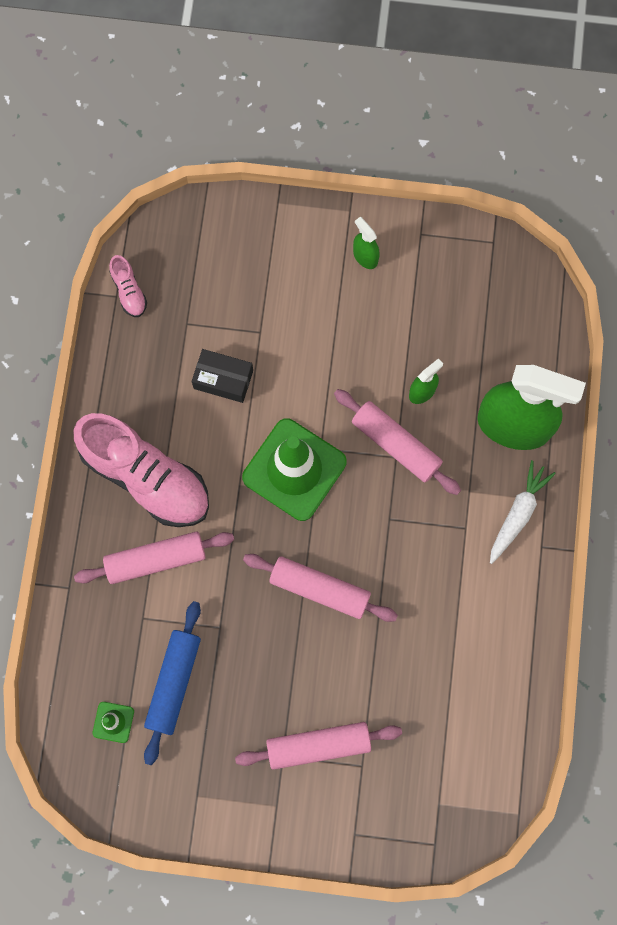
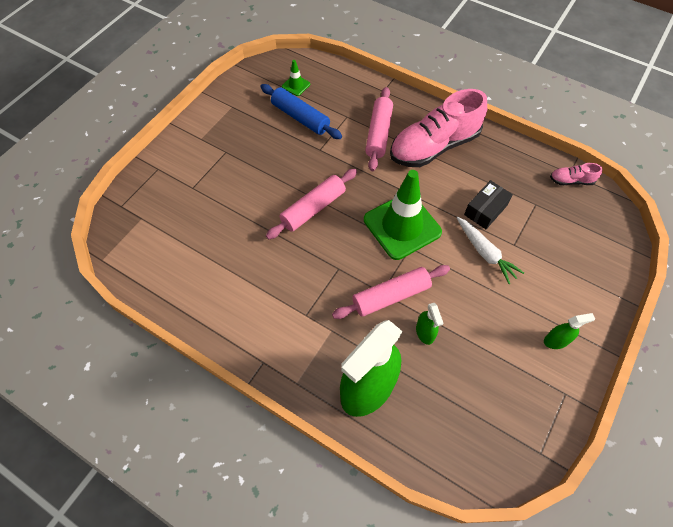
camera: 115 degrees right, 15 degrees down
pink rolling pin [235,722,402,770] -> none
white carrot [490,460,556,564] -> white carrot moved to [457,217,524,284]

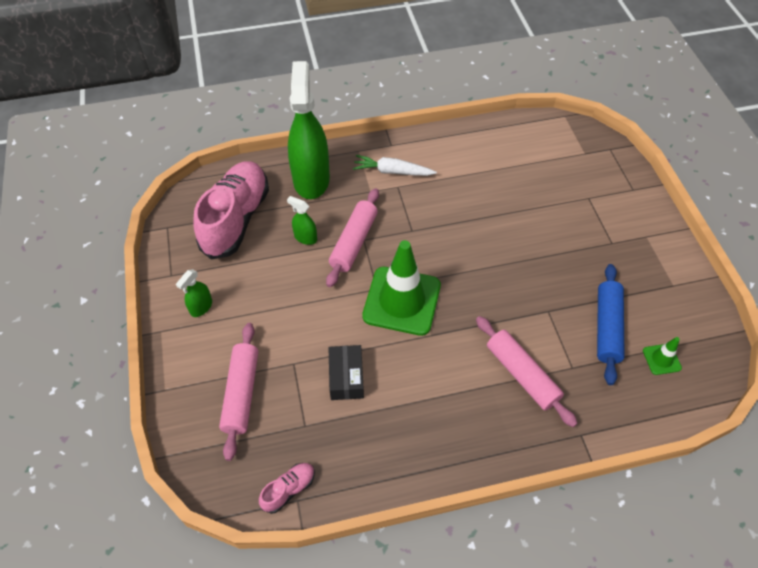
camera: 135 degrees right, 5 degrees down
blue rolling pin [260,84,342,139] -> blue rolling pin turned 75 degrees counterclockwise [597,264,625,385]
pink rolling pin [266,169,357,239] -> pink rolling pin moved to [219,323,258,461]
pink shoe [390,89,487,167] -> pink shoe moved to [193,161,269,259]
white carrot [457,217,524,284] -> white carrot moved to [353,155,437,176]

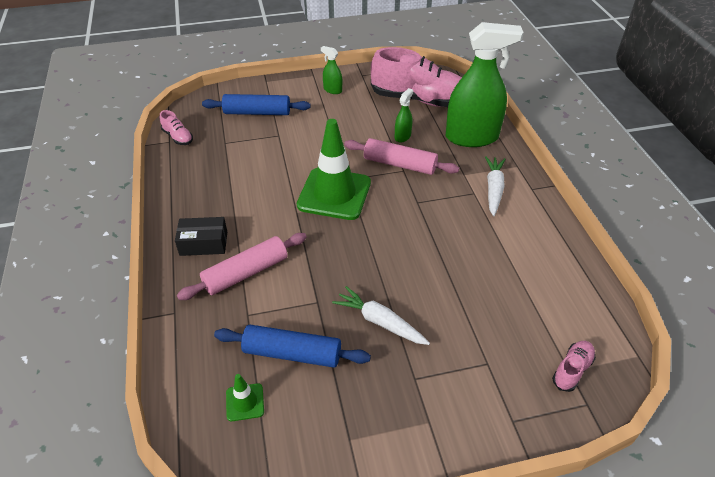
camera: 90 degrees right, 10 degrees down
pink rolling pin [219,323,258,461] -> blue rolling pin [202,94,311,115]
black box [328,345,364,400] -> black box moved to [175,217,227,256]
none -> white carrot [332,286,430,345]
none -> pink shoe [552,341,596,392]

